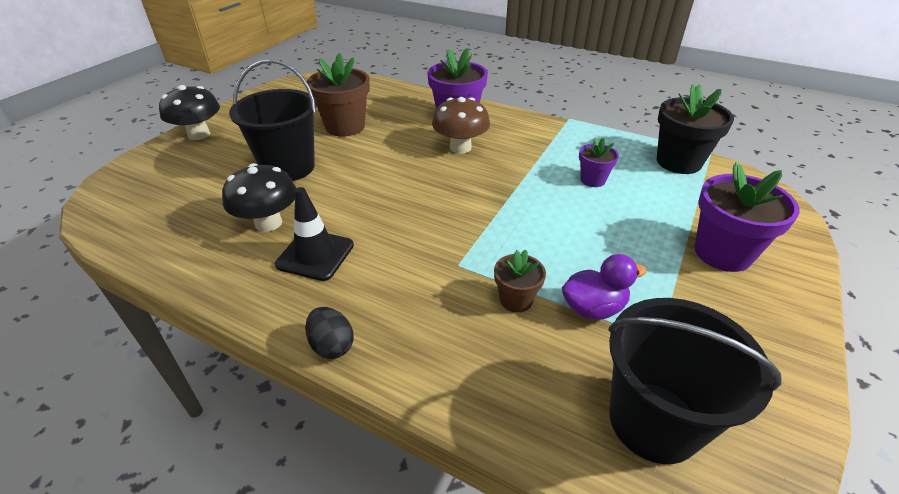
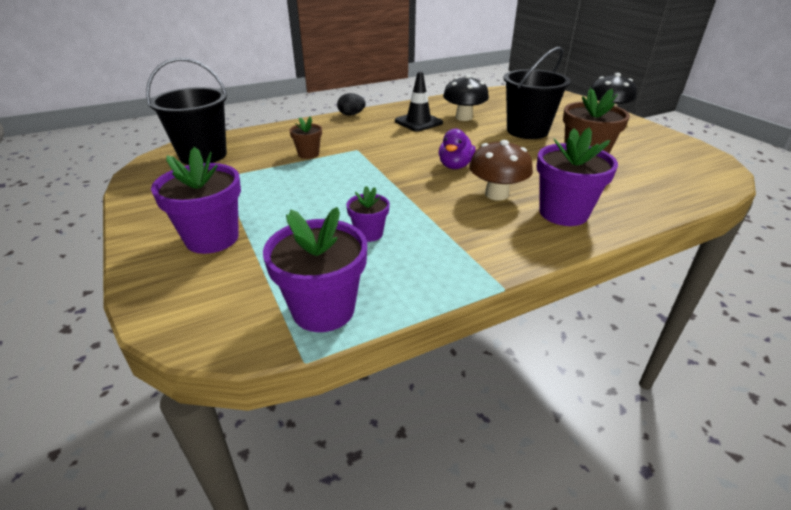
camera: 125 degrees right, 5 degrees down
purple duck [562,254,647,320] -> purple duck moved to [439,129,476,169]
black flower pot [657,84,734,174] -> purple flower pot [263,207,367,332]

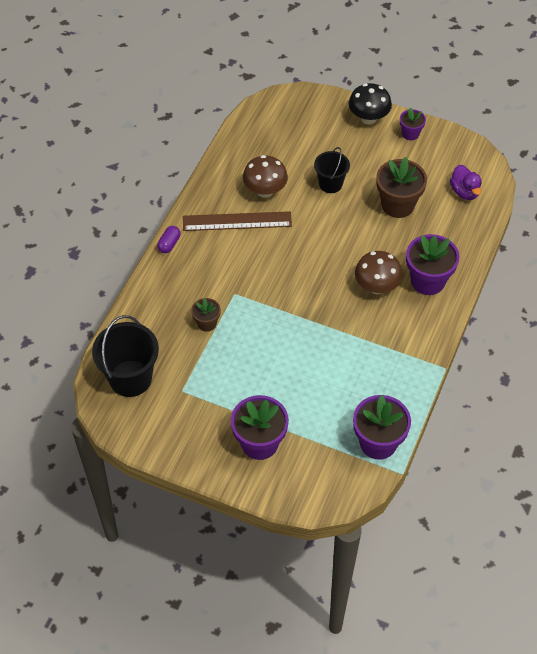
camera: 40 degrees left, 20 degrees up
black egg [337,93,366,116] -> purple capsule [157,226,180,253]
purple flower pot [346,186,390,242] -> purple flower pot moved to [400,108,426,140]
black traffic cone [395,72,443,132] -> brown ruler [183,211,292,231]
purple duck [439,129,476,169] -> purple duck moved to [450,165,482,200]
black mushroom [443,74,489,121] -> brown mushroom [243,155,288,198]
black bucket [503,47,571,139] -> black bucket [314,147,350,193], size x0.61

